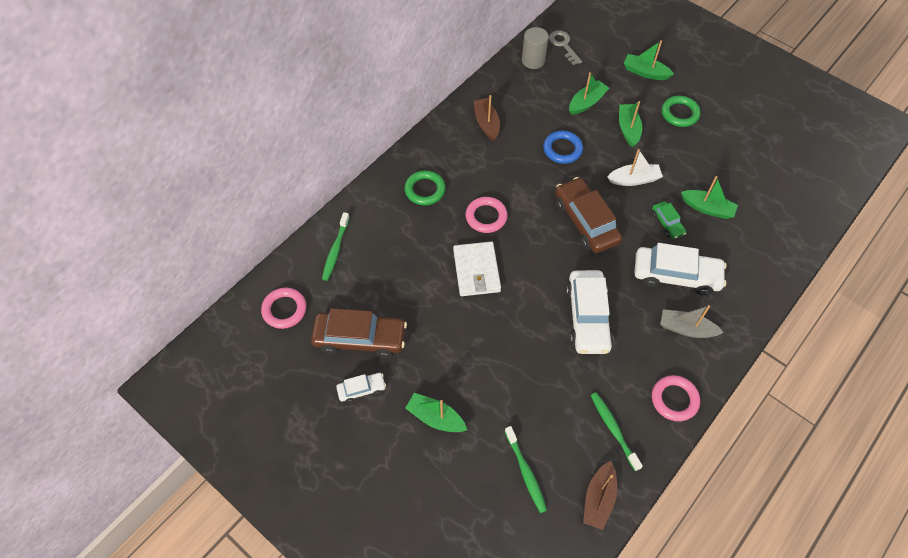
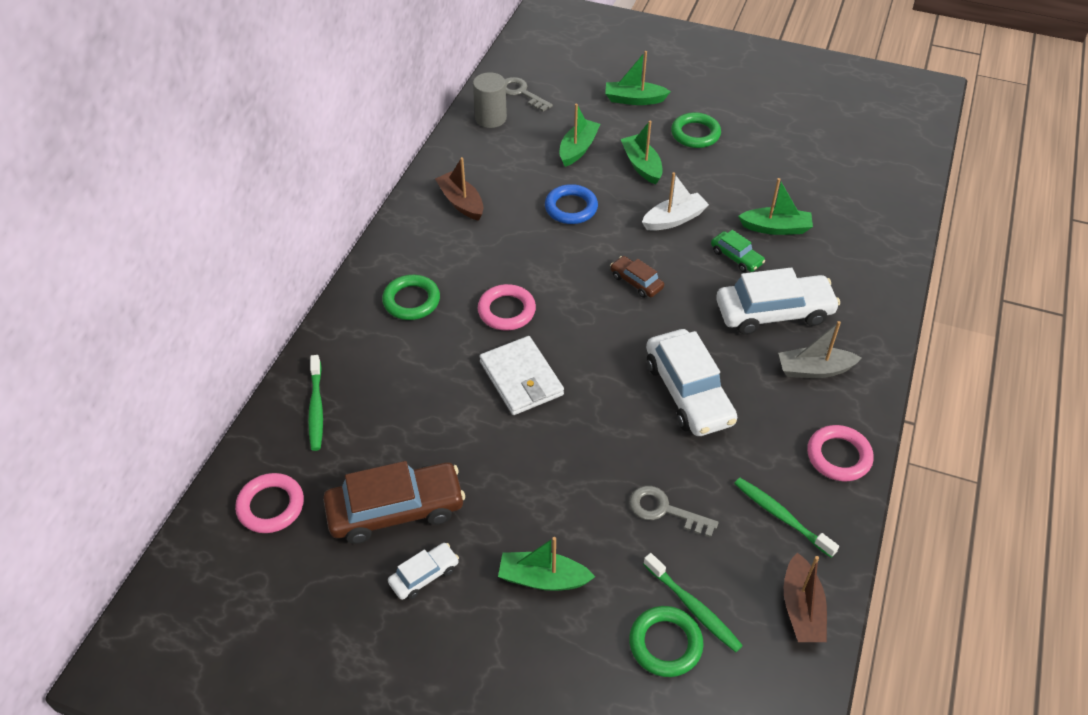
camera: 20 degrees left, 10 degrees down
brown car [555,177,622,253] -> brown car [610,256,664,298], size x0.50
none -> grey key [629,486,719,538]
none -> green ring [629,606,704,677]

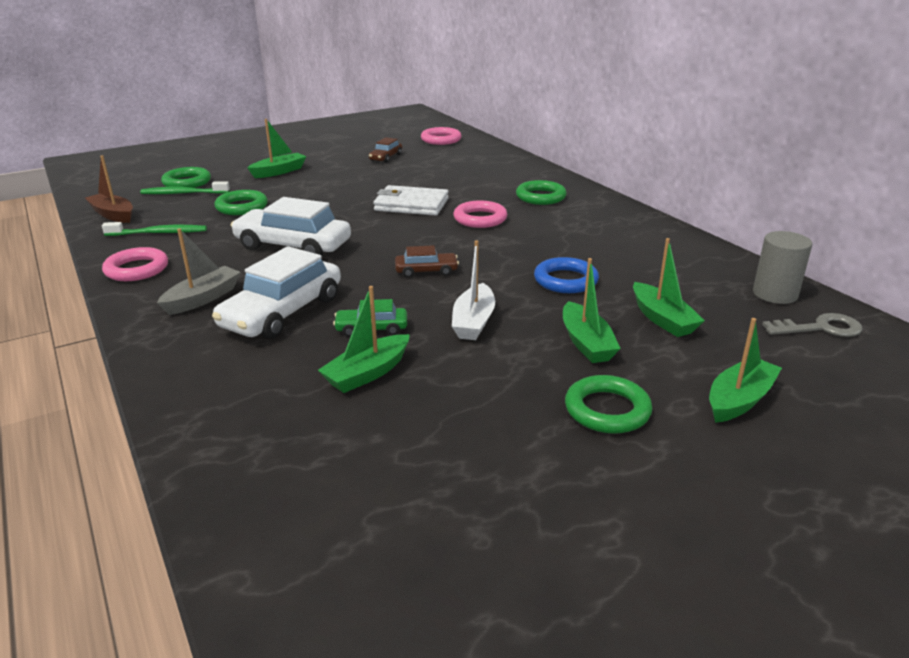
camera: 130 degrees right, 20 degrees down
green toothbrush [308,355,323,451] -> none
brown car [323,461,465,544] -> brown car [369,137,402,163], size x0.50
white car [388,543,459,600] -> none
brown boat [435,157,484,221] -> none
green boat [621,120,663,185] -> green boat turned 60 degrees clockwise [563,258,621,363]
grey key [629,486,719,538] -> green ring [214,190,268,215]

